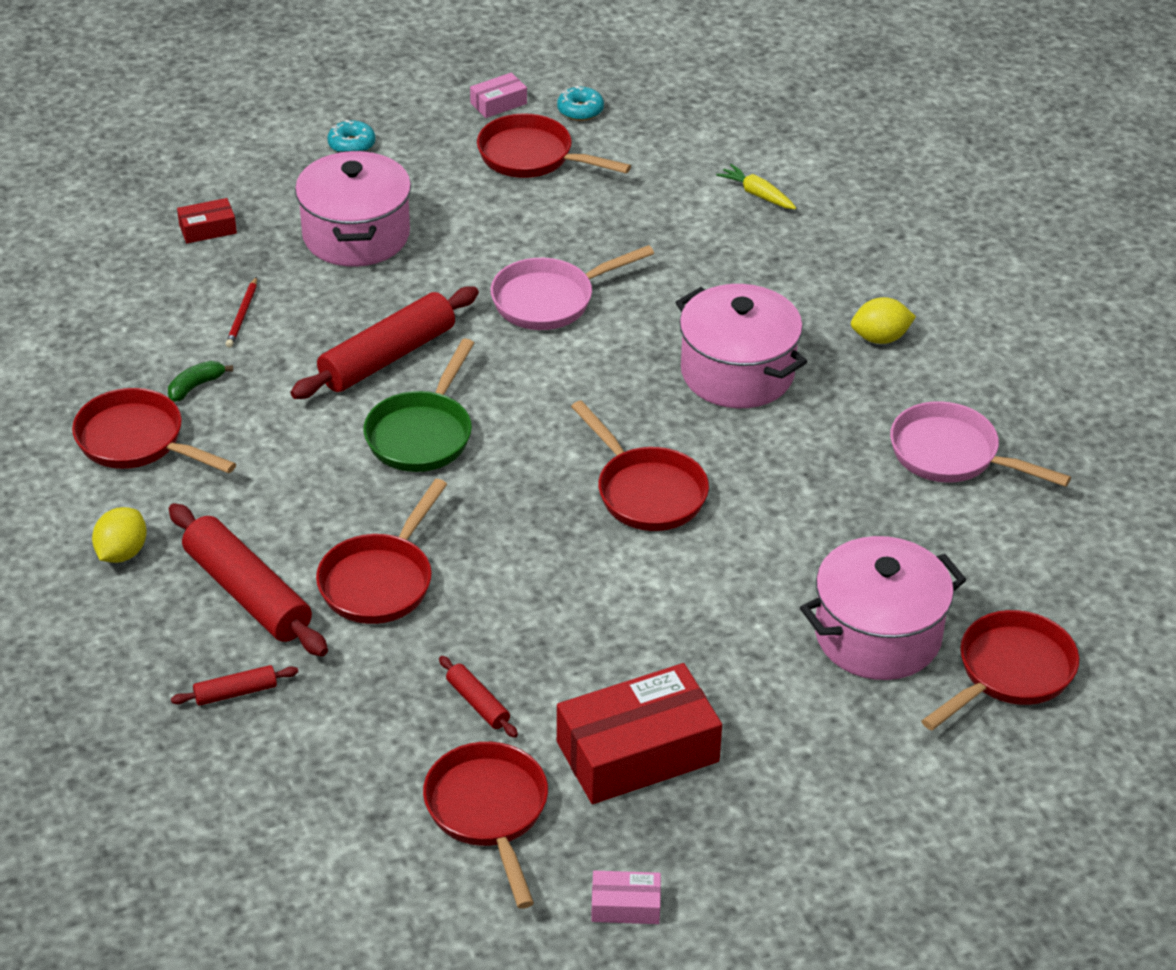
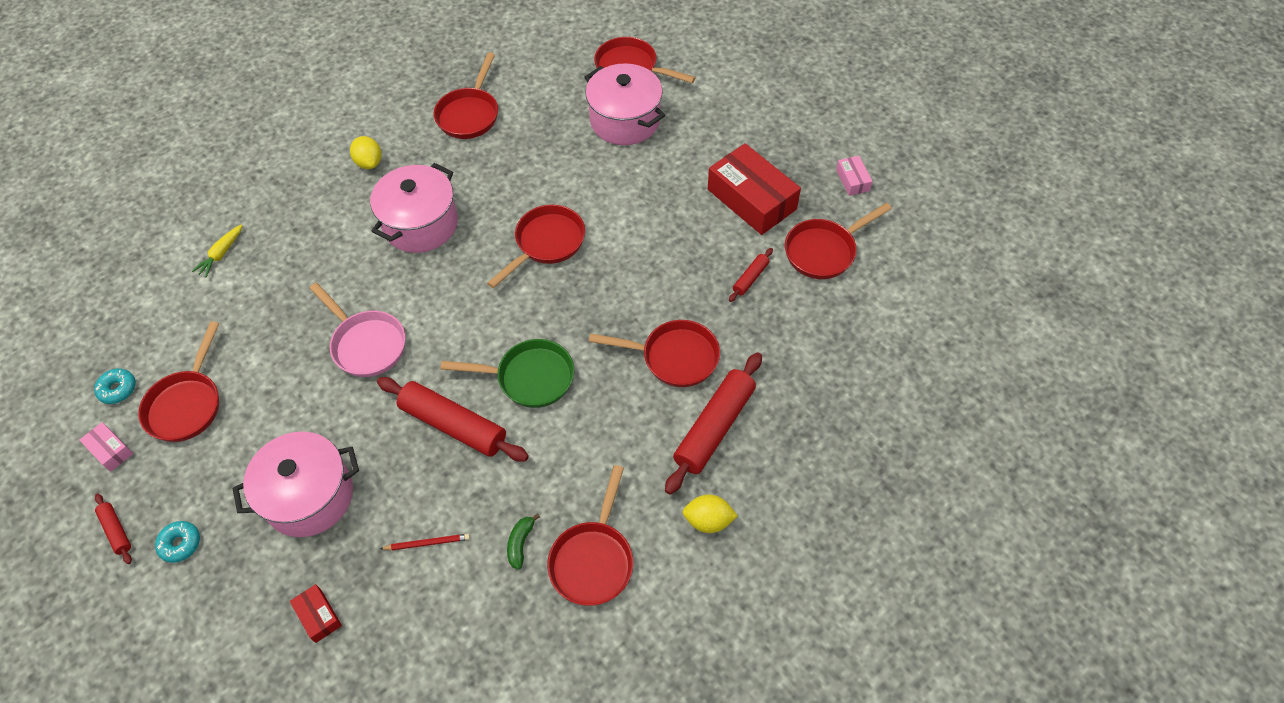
camera: 105 degrees left, 15 degrees up
green banana [168,361,233,402] -> green banana turned 75 degrees clockwise [507,513,540,569]
red rolling pin [171,665,298,706] -> red rolling pin moved to [95,494,132,564]
pink pan [890,401,1071,487] -> red pan [434,52,498,139]

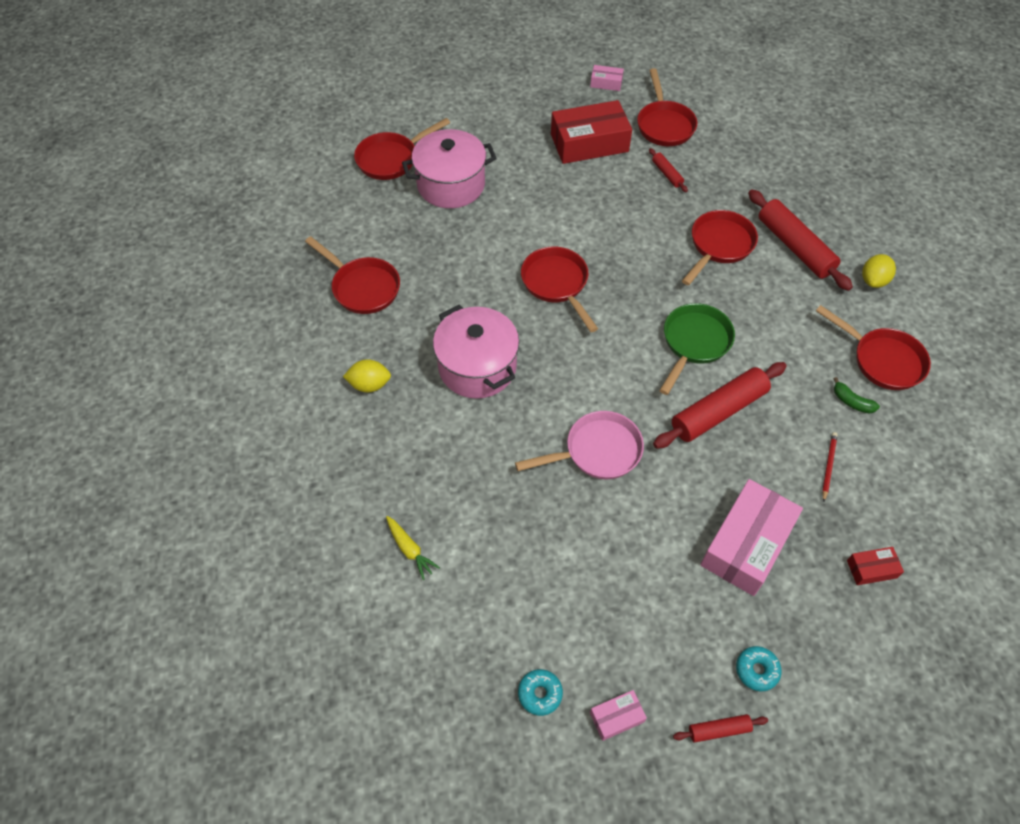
camera: 65 degrees left, 0 degrees up
red pan [138,321,219,442] -> none
pink pot [232,431,359,537] -> pink box [700,479,803,596]

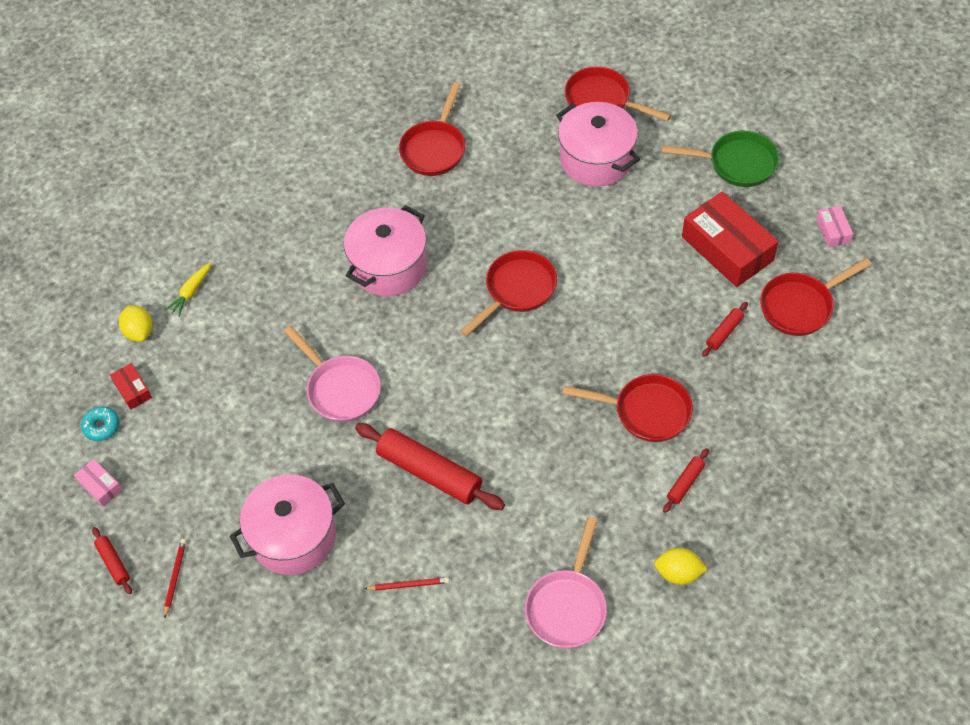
camera: 70 degrees right, 0 degrees up
yellow lemon [343,359,391,392] -> yellow lemon moved to [119,305,153,342]
green pan [659,303,735,395] -> green pan moved to [662,131,779,187]
pink box [700,479,803,596] -> pink pot [230,474,345,575]
turquoise donut [736,646,782,691] -> red pencil [164,539,186,619]
red rolling pin [748,189,853,291] -> red rolling pin [663,448,709,513], size x0.47
red pan [816,305,931,390] -> pink pan [525,517,607,648]
green banana [833,377,880,414] -> none
red box [847,547,904,585] -> red box moved to [110,363,152,410]

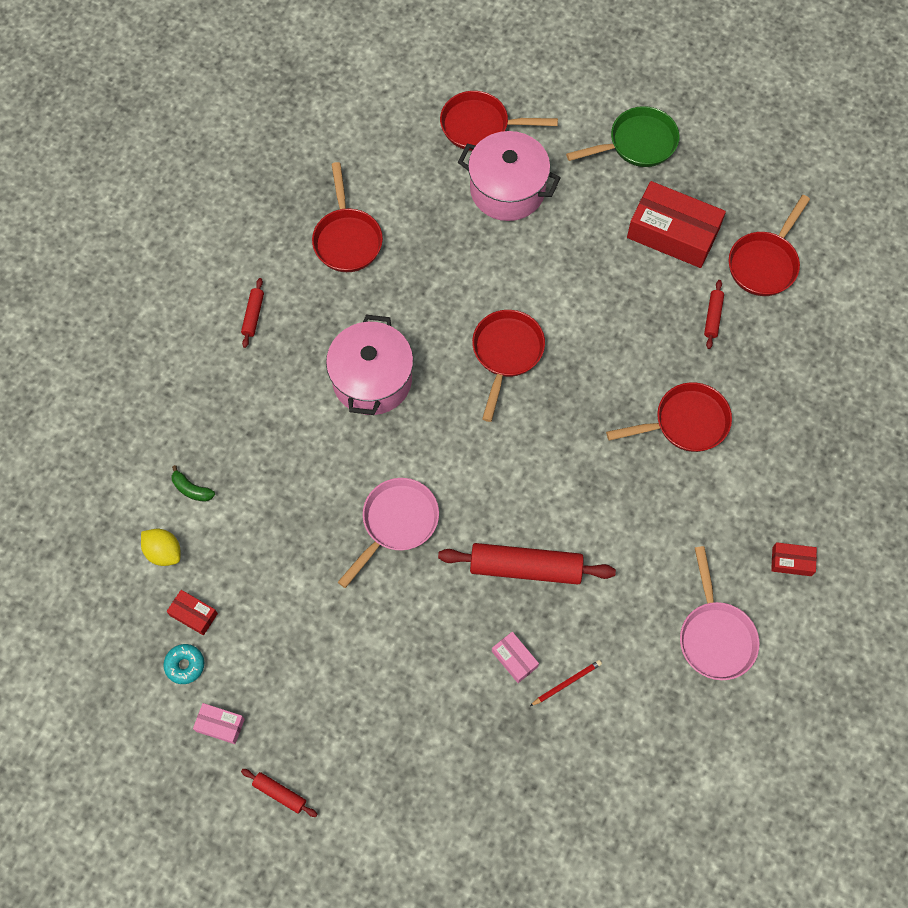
camera: 30 degrees left, 10 degrees up
red pencil [164,539,186,619] -> none
yellow carrot [165,263,211,317] -> green banana [171,465,215,502]
pink pot [230,474,345,575] -> none
pink pan [284,326,381,422] -> pink pan turned 75 degrees counterclockwise [338,478,439,588]
yellow lemon [654,548,708,585] -> red box [771,542,817,576]
red rolling pin [663,448,709,513] -> red rolling pin moved to [241,278,264,348]
pink box [816,206,853,248] -> pink box moved to [492,632,539,683]

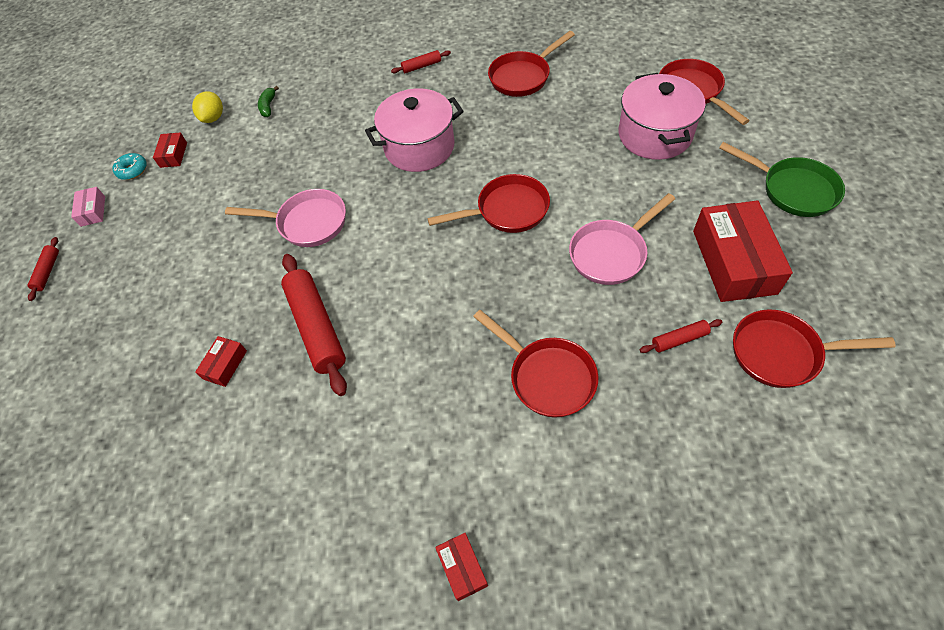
camera: 65 degrees right, 10 degrees down
pink box [492,632,539,683] -> red box [195,336,247,387]
red pencil [530,660,602,706] -> none
pink pan [680,546,759,680] -> pink pan moved to [569,193,675,285]

